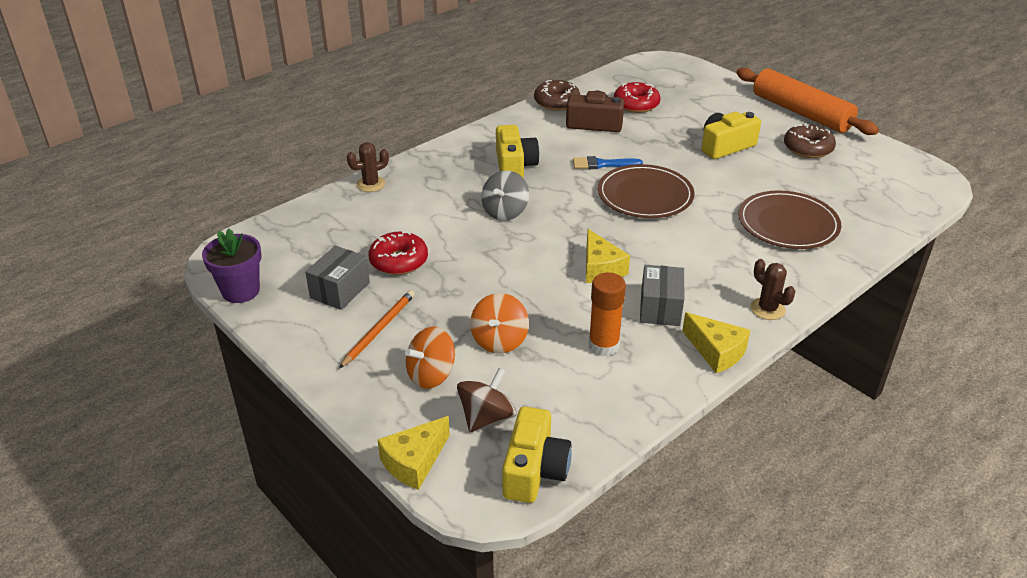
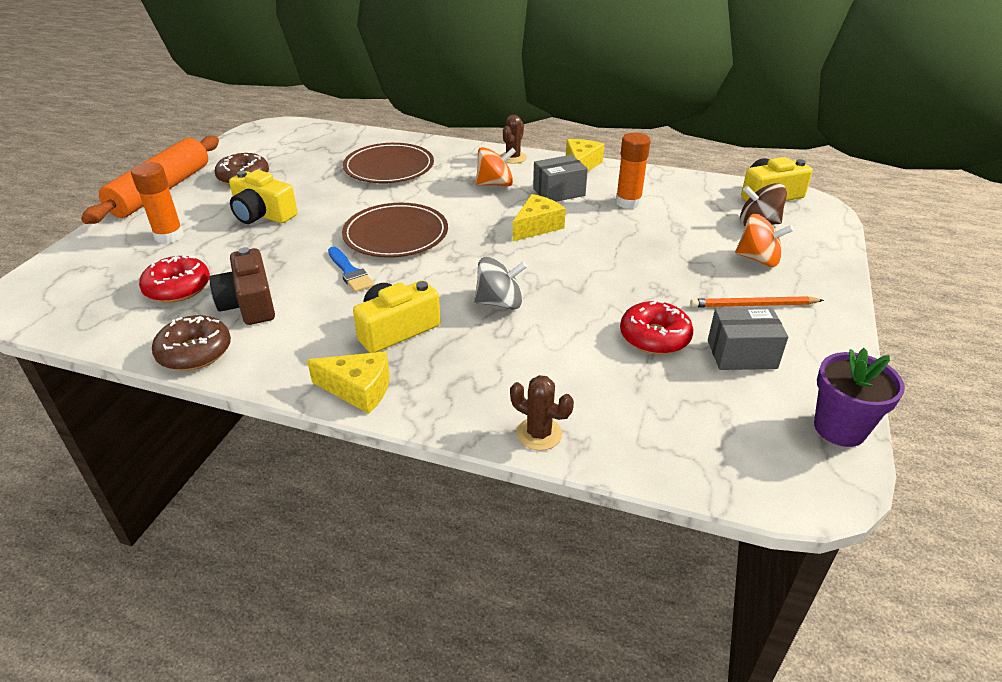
camera: 120 degrees left, 0 degrees up
yellow cheese [377,416,450,490] -> yellow cheese moved to [307,352,390,414]
orange spinning top [470,293,529,354] -> orange spinning top moved to [476,147,516,186]
none -> orange glue stick [131,162,184,244]

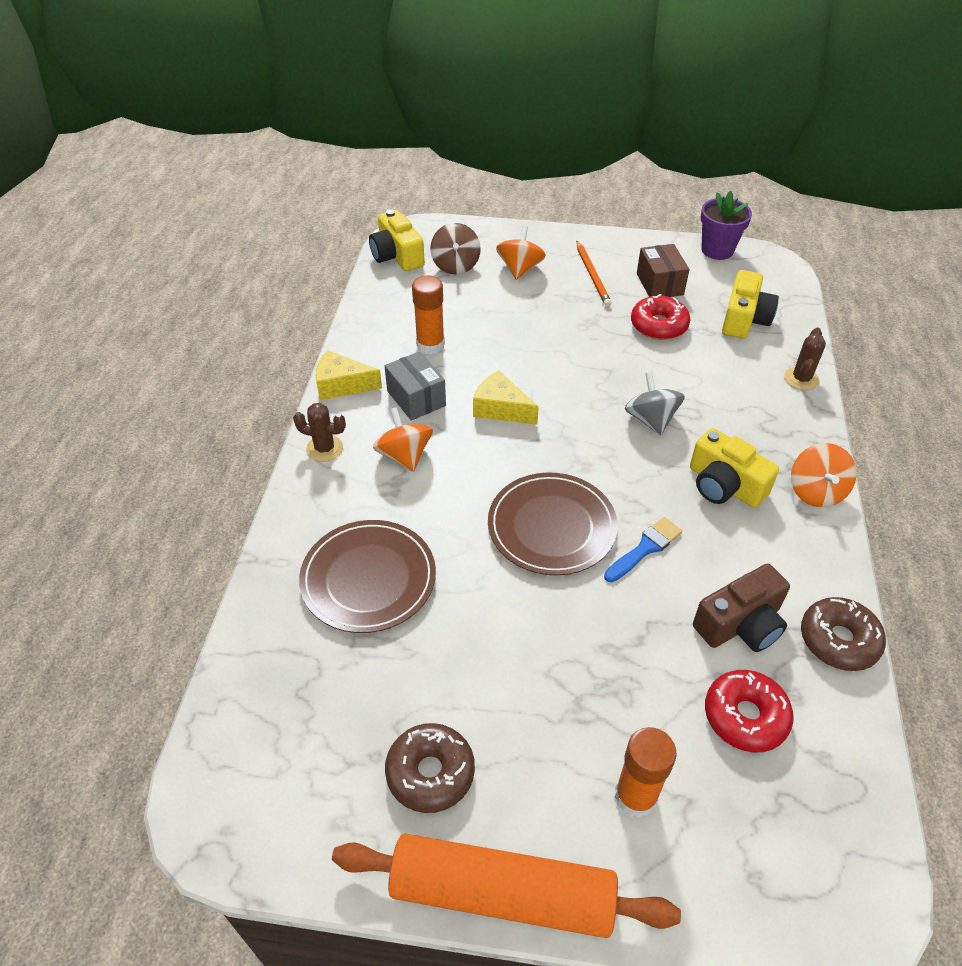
camera: 100 degrees left, 10 degrees up
yellow camera [229,170,298,224] -> yellow camera moved to [722,270,779,339]
yellow cheese [307,352,390,414] -> orange spinning top [791,443,857,507]
grey box [708,308,788,370] -> brown box [637,244,689,297]

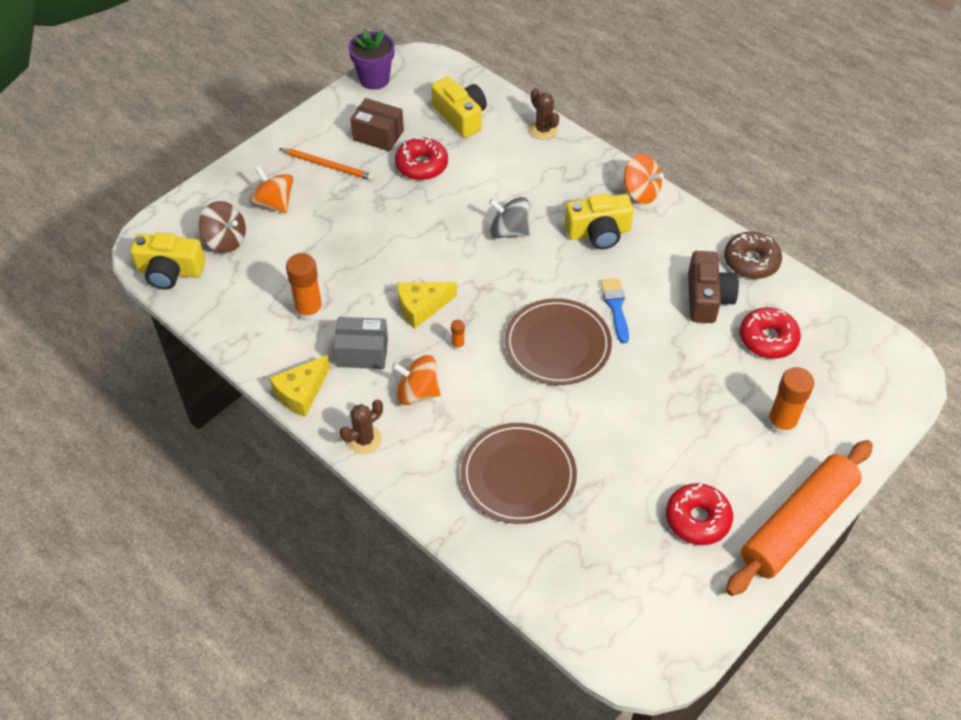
camera: 55 degrees left, 5 degrees up
brown donut [385,723,475,813] -> red donut [666,483,733,545]
none -> orange glue stick [451,320,465,351]

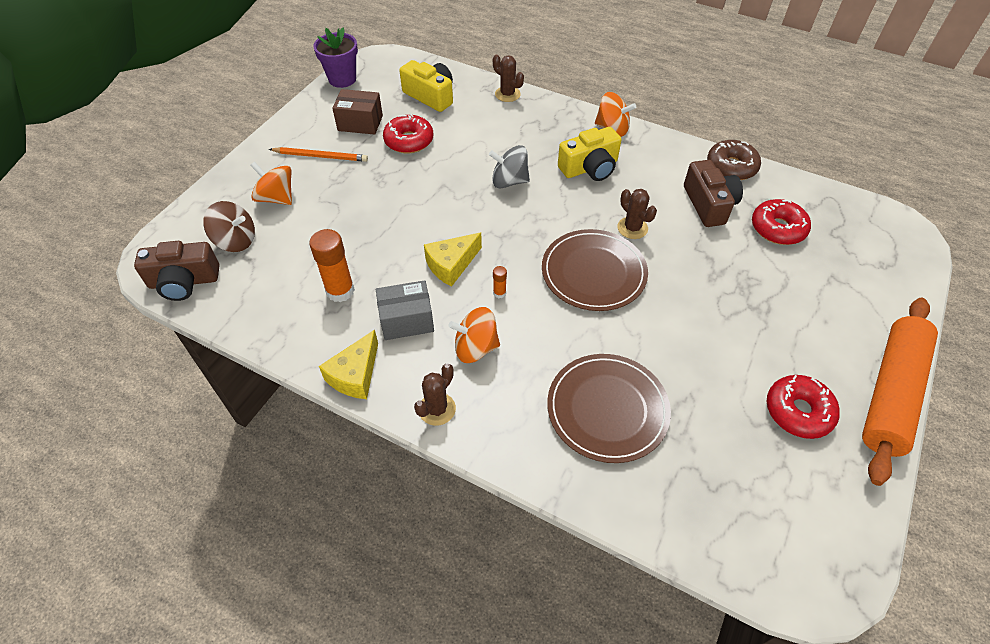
camera: 15 degrees left, 0 degrees up
yellow camera [130,233,205,289] -> brown camera [134,241,219,301]
blue brush [600,278,629,343] -> brown cactus [617,189,657,239]
orange glue stick [767,367,814,436] -> none

